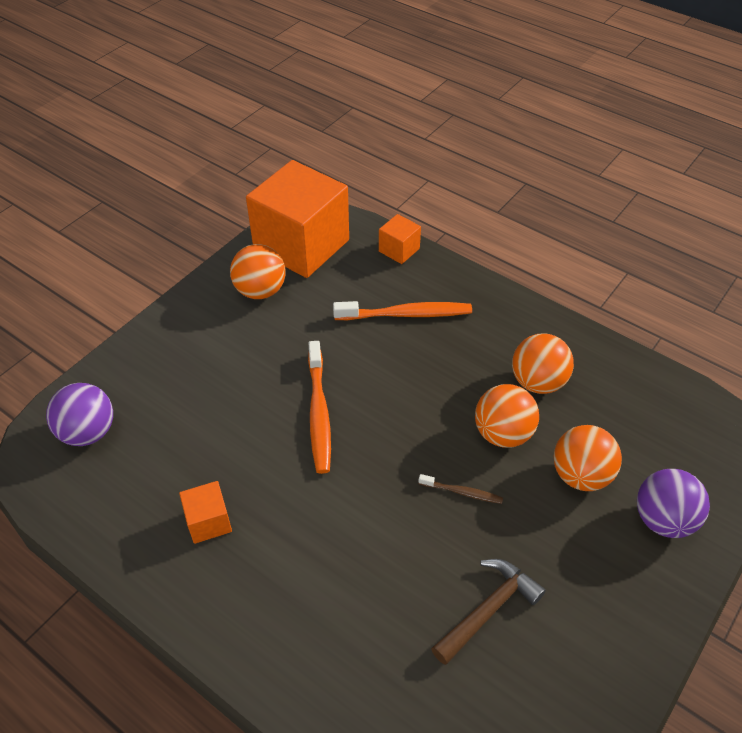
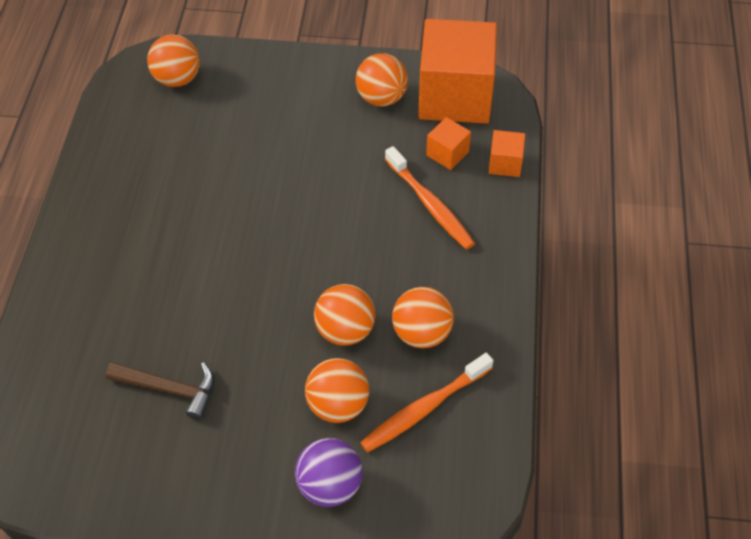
camera: 60 degrees right, 5 degrees up
purple ball [46,383,113,446] -> orange ball [147,35,200,87]
orange cube [179,481,232,544] -> orange cube moved to [426,117,471,170]
orange toothbrush [308,341,331,474] -> orange toothbrush moved to [360,353,493,453]
brown toothbrush [418,474,503,504] -> none

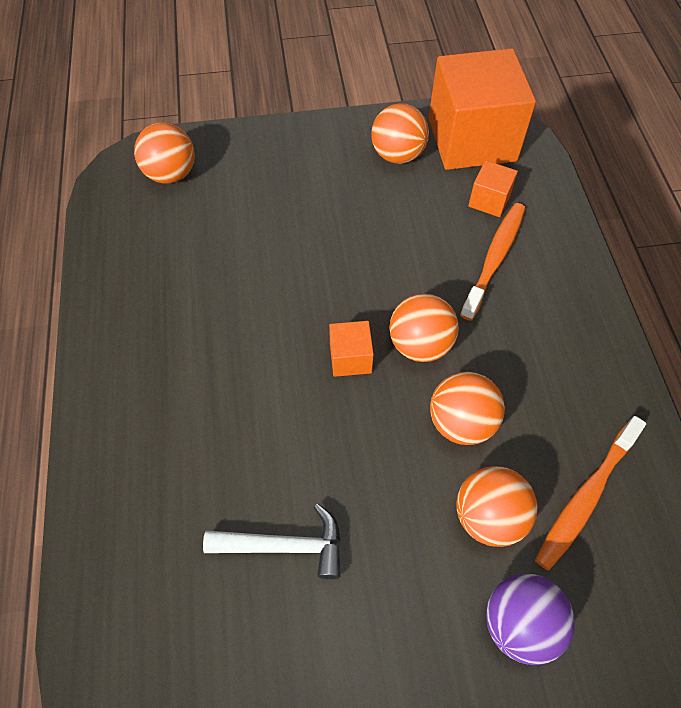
camera: 15 degrees left, 5 degrees up
brown hammer [106,362,215,420] -> white hammer [203,504,341,579]
orange toothbrush [385,146,475,250] -> orange toothbrush turned 105 degrees counterclockwise [460,203,526,321]
orange ball [392,287,454,348] -> orange ball moved to [389,294,459,362]
orange cube [488,130,525,177] -> orange cube moved to [329,321,374,377]

